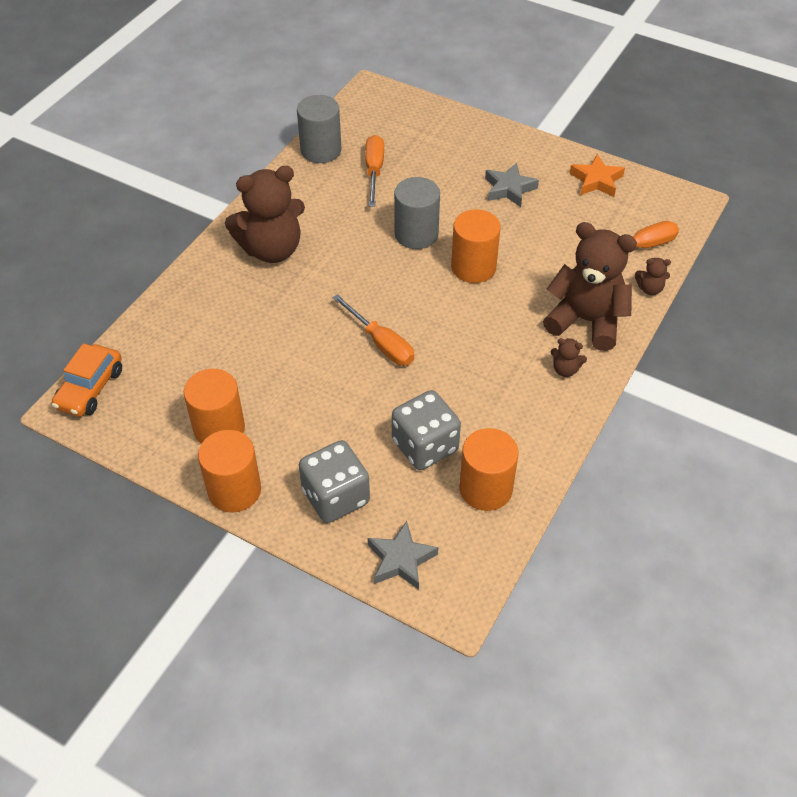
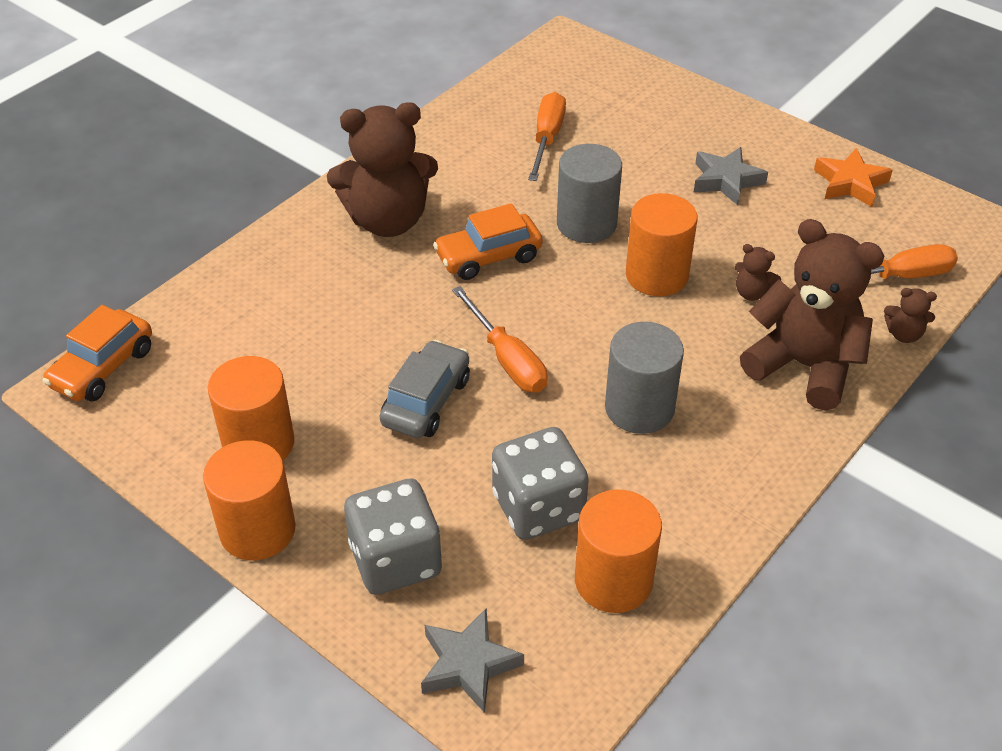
camera: 10 degrees right, 5 degrees down
grey cylinder [297,95,341,163] -> grey cylinder moved to [605,322,684,434]
brown teddy bear [551,338,587,377] -> brown teddy bear moved to [735,244,781,301]
none -> grey car [379,340,470,438]
none -> orange car [433,203,543,280]

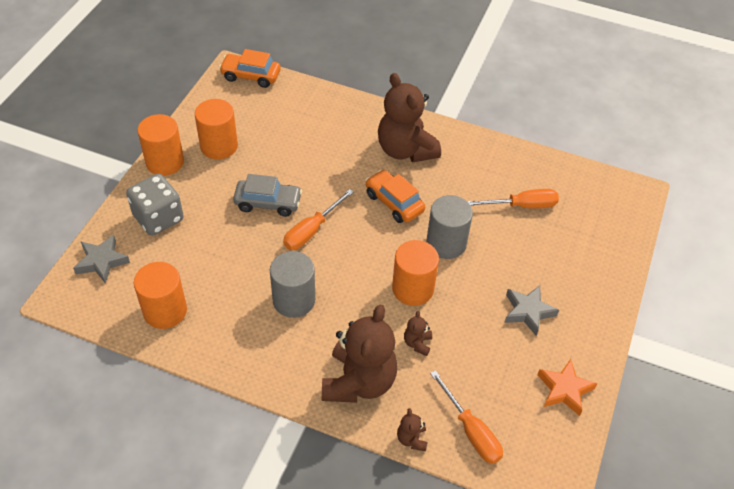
camera: 70 degrees right, 5 degrees up
grey dice [492,427,589,540] -> none

